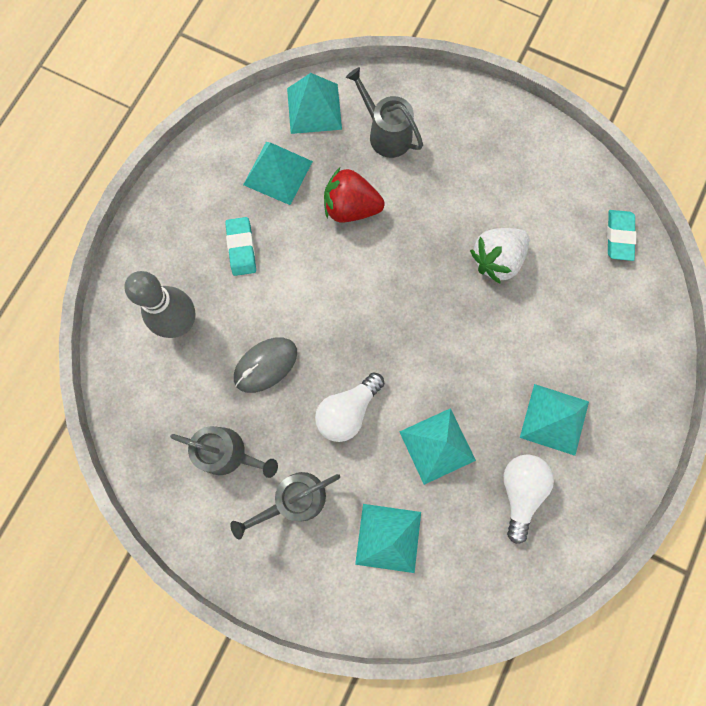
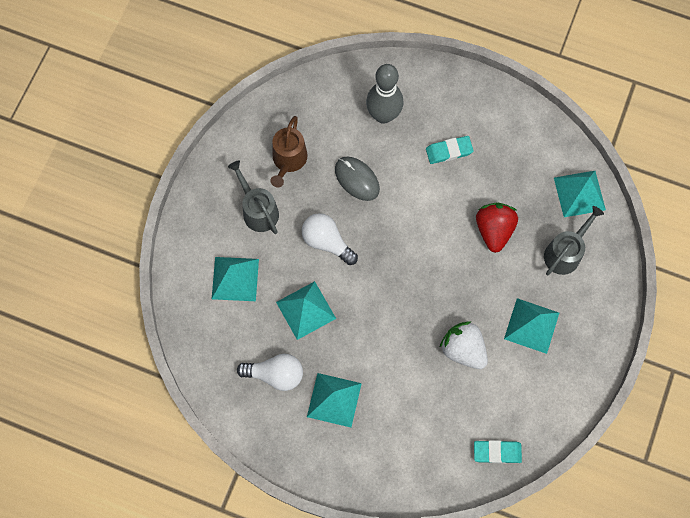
camera: 85 degrees right, 5 degrees down
grey watering can [170,426,278,478] -> brown watering can [271,116,308,188]
turquoise pyramid [243,142,313,205] -> turquoise pyramid moved to [504,298,559,354]

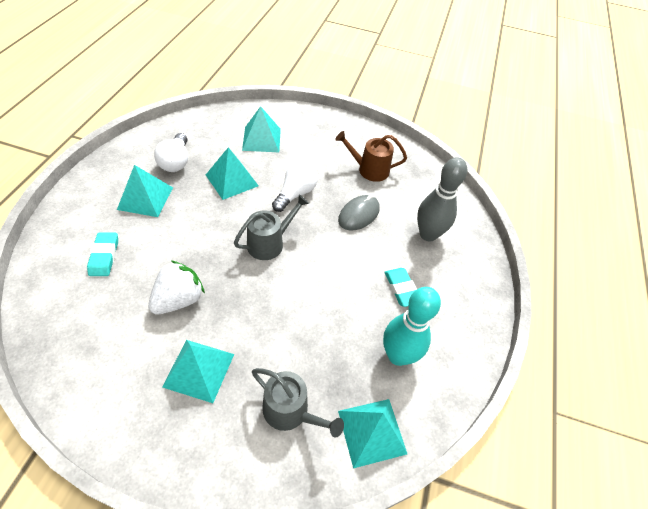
camera: 80 degrees right, 20 degrees down
grey watering can [228,161,279,234] -> grey watering can moved to [234,195,309,260]
turquoise eraser [474,440,522,464] -> turquoise eraser moved to [87,232,118,276]
red strawberry [476,203,518,253] -> none
none -> turquoise bowling pin [383,287,441,366]

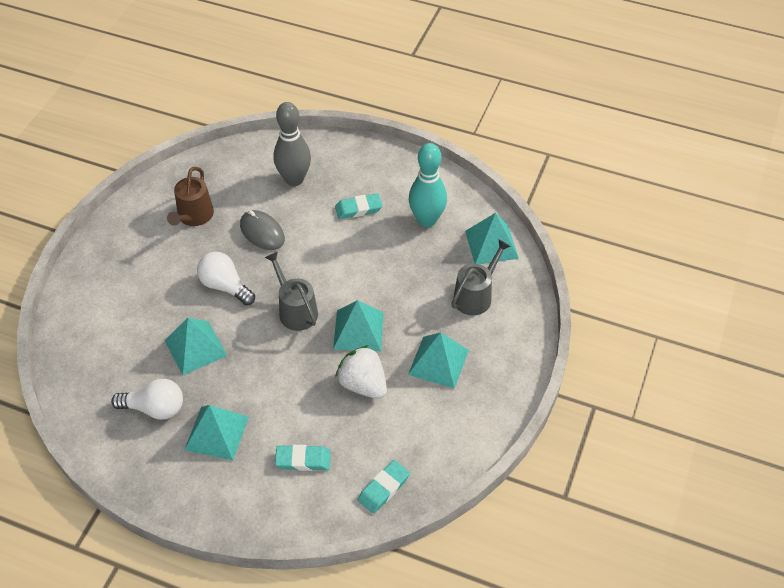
camera: 80 degrees left, 0 degrees up
turquoise pyramid [242,106,281,152] -> turquoise pyramid moved to [333,300,384,351]
none -> turquoise eraser [358,460,410,514]

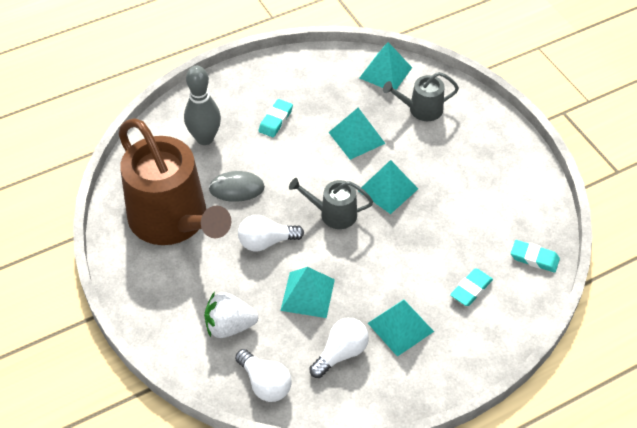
camera: 50 degrees left, 0 degrees up
brown watering can [167,167,214,226] -> brown watering can [119,118,231,245], size x2.19
white strawberry [335,345,387,399] -> white strawberry moved to [204,292,258,338]
turquoise eraser [358,460,410,514] -> turquoise eraser turned 60 degrees counterclockwise [511,240,560,273]
turquoise pyramid [408,332,469,389] -> turquoise pyramid moved to [329,108,386,160]
turquoise bowling pin [409,143,447,227] -> none
grey watering can [451,240,511,315] -> grey watering can turned 90 degrees counterclockwise [383,72,459,121]
none -> white light bulb [235,349,292,402]

